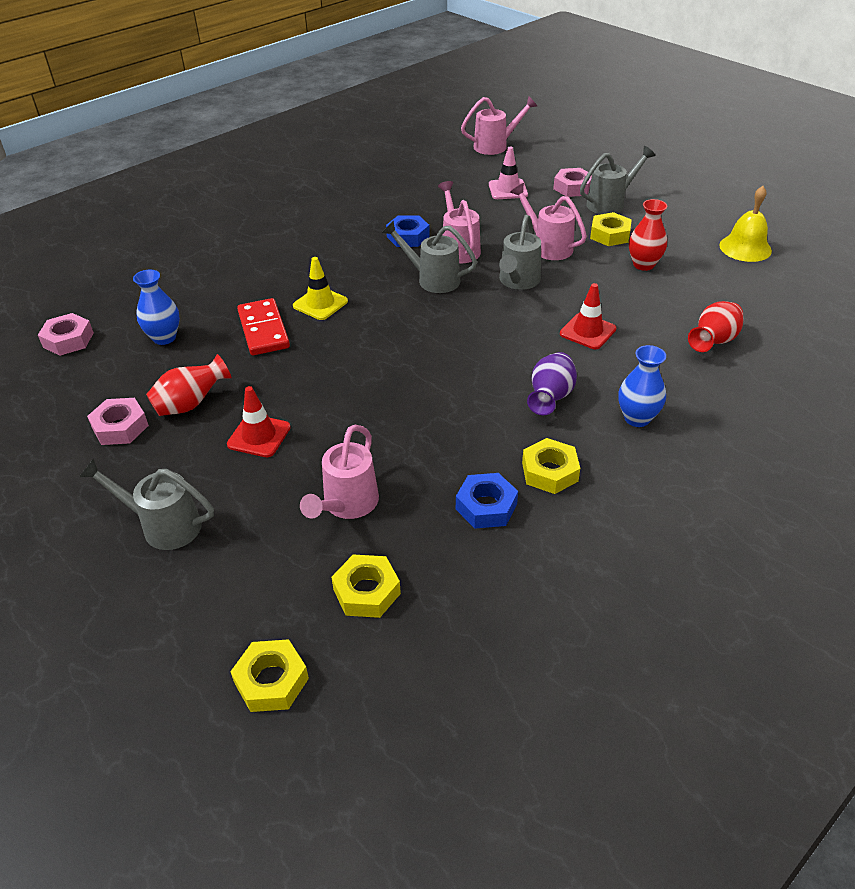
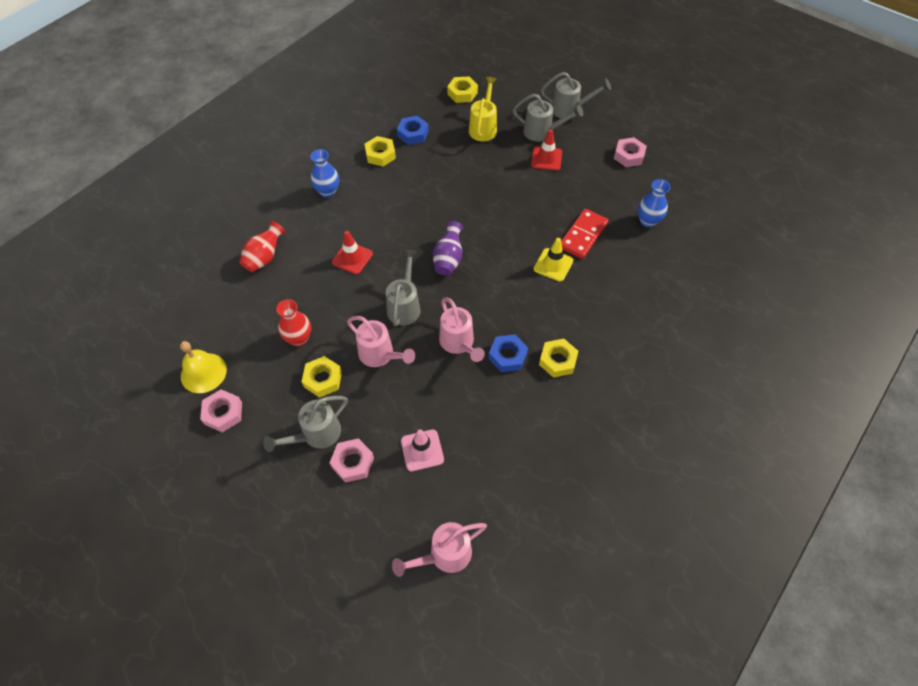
camera: 170 degrees right, 15 degrees up
pink nut [38,313,94,356] -> pink nut moved to [200,390,242,432]
red vase [146,354,232,416] -> none
yellow nut [230,639,309,712] -> yellow nut moved to [539,339,579,378]
red domino [237,298,290,355] -> red domino turned 60 degrees clockwise [561,209,609,259]
pink watering can [300,425,379,519] -> yellow watering can [469,77,497,141]
grey watering can [382,221,477,293] -> grey watering can moved to [513,94,583,142]
purple vase [527,352,577,415] -> purple vase moved to [433,221,463,276]

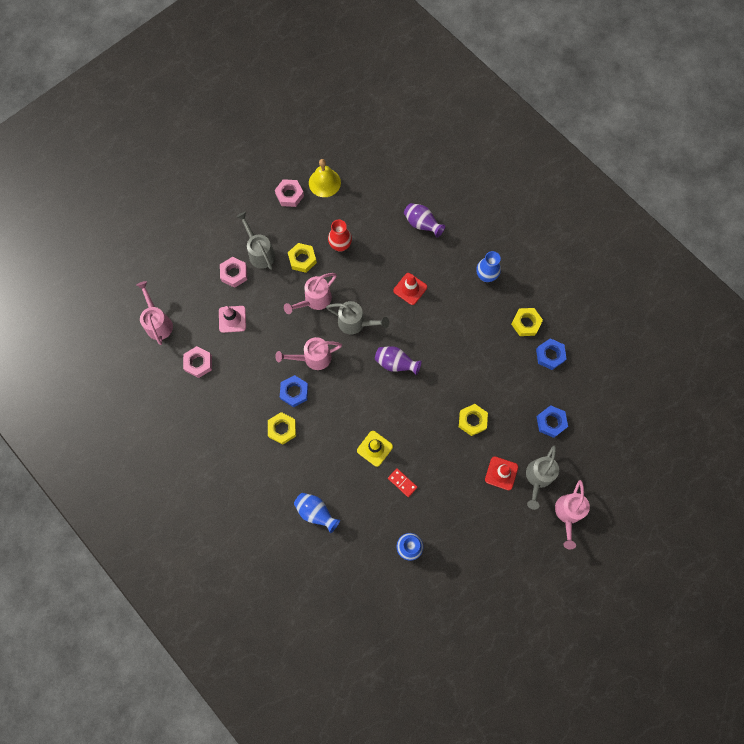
camera: 100 degrees right, 15 degrees up
red vase [239,221,286,272] -> purple vase [404,203,445,238]
yellow nut [447,77,478,103] -> yellow nut moved to [459,404,488,436]
yellow watering can [469,77,497,141] -> blue nut [537,405,568,438]
grey watering can [541,72,611,118] -> pink watering can [555,480,590,550]
red domino [561,209,609,259] -> red domino [388,468,417,497], size x0.56
pink nut [614,137,647,167] -> pink nut moved to [183,346,212,378]
none -> blue vase [294,493,340,533]

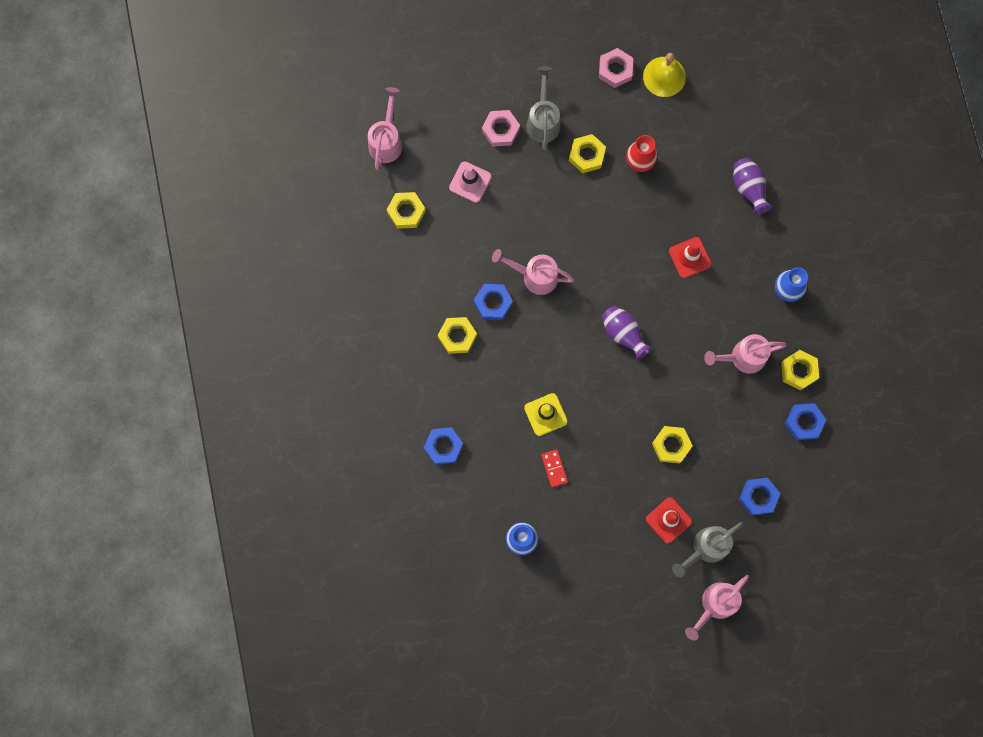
camera: 30 degrees right, 5 degrees up
pink nut [183,346,212,378] -> yellow nut [387,192,426,229]
pink watering can [284,273,337,314] -> pink watering can moved to [704,334,787,374]
blue vase [294,493,340,533] -> blue nut [424,427,463,465]
grey watering can [326,301,389,335] -> none

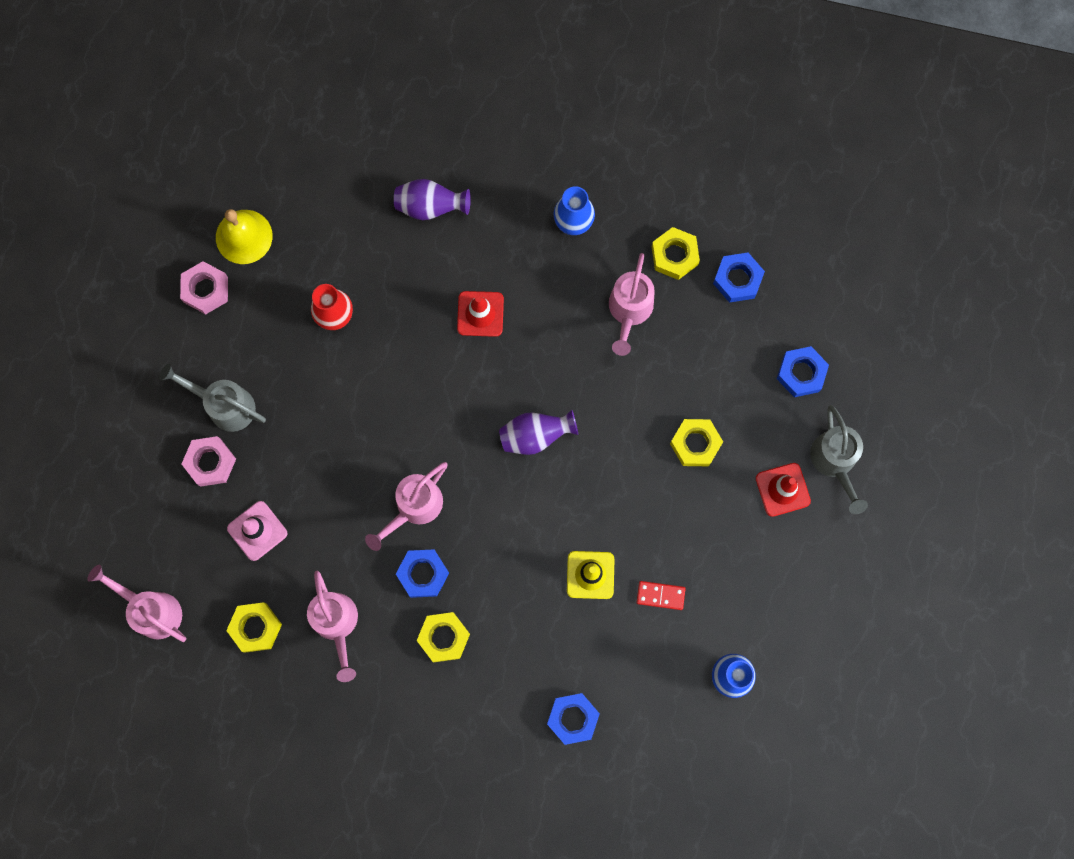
camera: 65 degrees left, 0 degrees up
yellow nut [569,134,606,173] -> none
pink watering can [685,575,749,640] -> pink watering can moved to [307,571,358,682]

